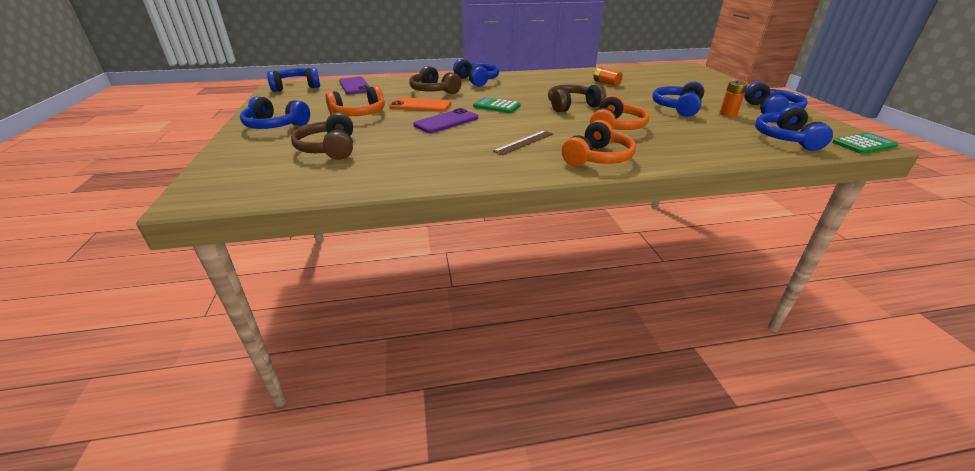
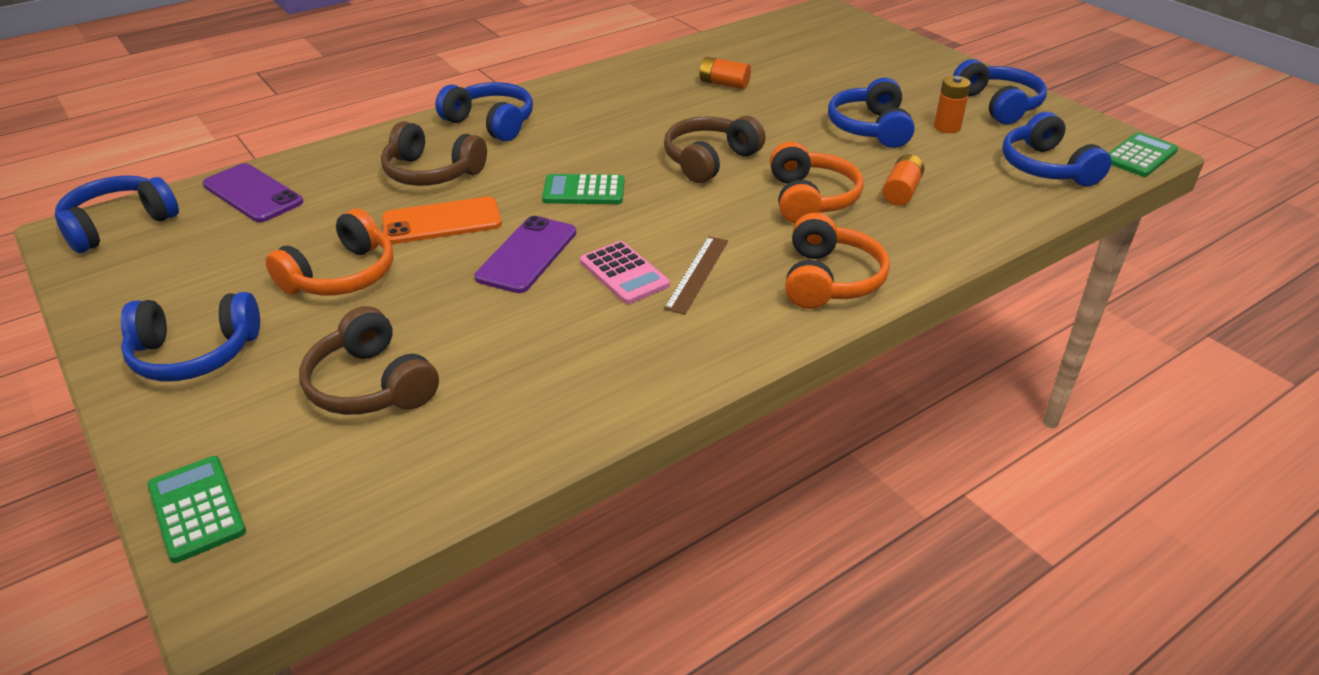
camera: 25 degrees left, 5 degrees up
none -> green calculator [147,456,246,563]
none -> pink calculator [580,241,670,304]
none -> orange battery [882,154,924,206]

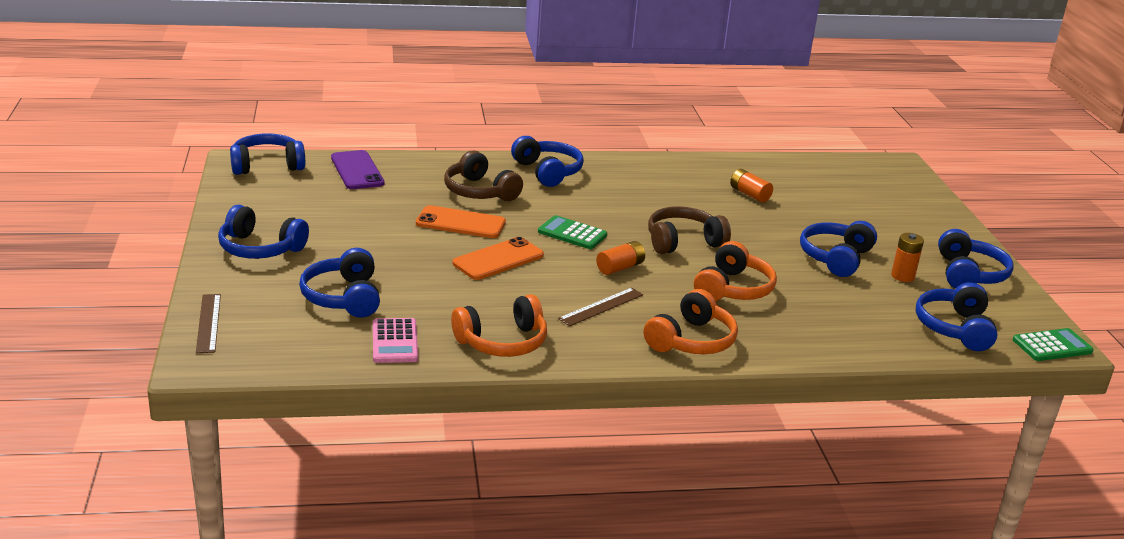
camera: 25 degrees right, 10 degrees down
green calculator [147,456,246,563] -> brown ruler [196,294,221,353]
orange headphones [265,209,393,295] -> orange headphones moved to [451,294,547,357]
brown headphones [299,306,439,415] -> blue headphones [299,248,380,318]
purple phone [475,216,576,293] -> orange phone [452,237,544,280]
pink calculator [580,241,670,304] -> pink calculator moved to [373,318,418,363]
orange battery [882,154,924,206] -> orange battery moved to [596,241,645,275]

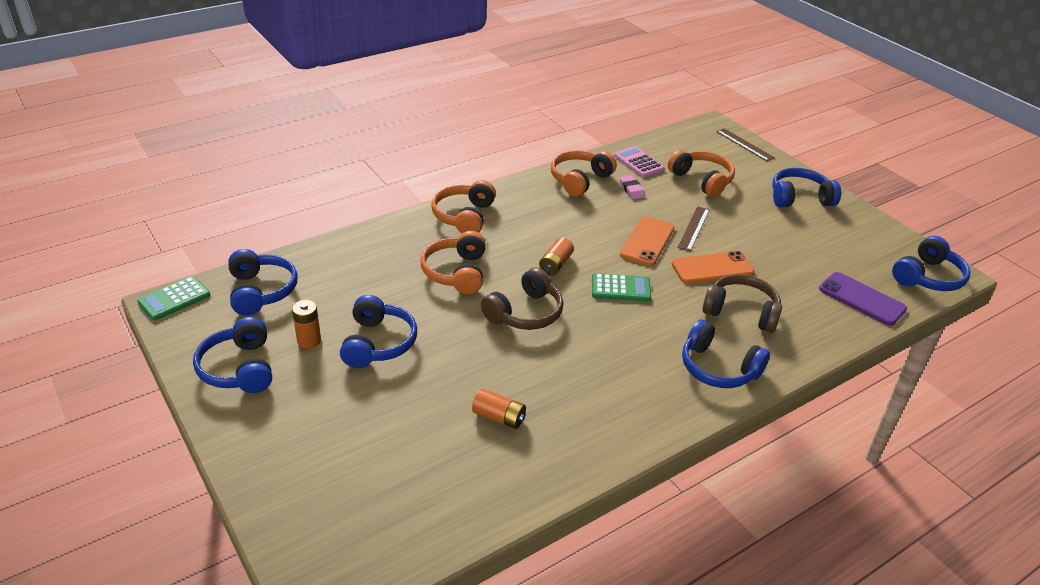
camera: 155 degrees right, 10 degrees up
blue headphones [299,248,380,318] -> orange headphones [668,150,735,197]
brown ruler [558,288,643,326] -> brown ruler moved to [677,206,710,251]
none -> pink eraser [619,175,645,199]

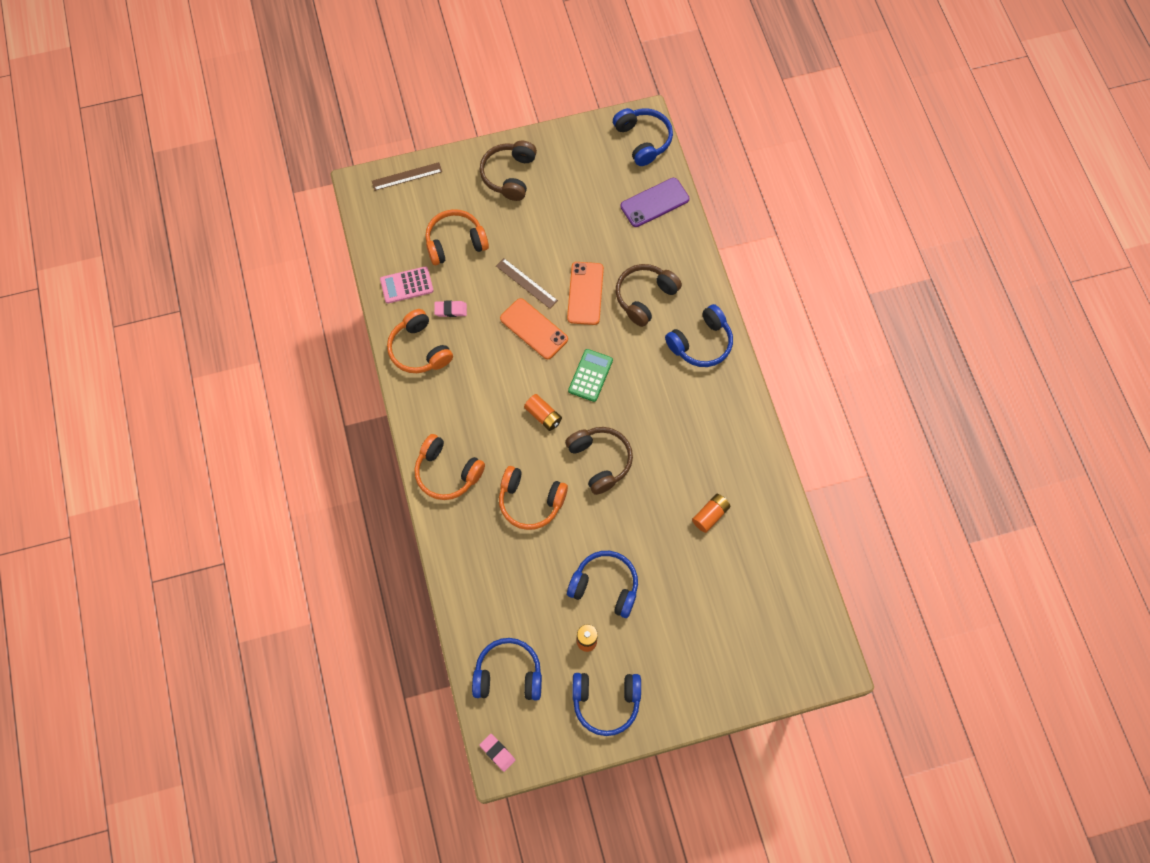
camera: 70 degrees left, 30 degrees up
green calculator [137,276,210,321] -> pink eraser [479,734,516,772]
blue headphones [772,168,841,207] -> brown headphones [480,141,537,201]

